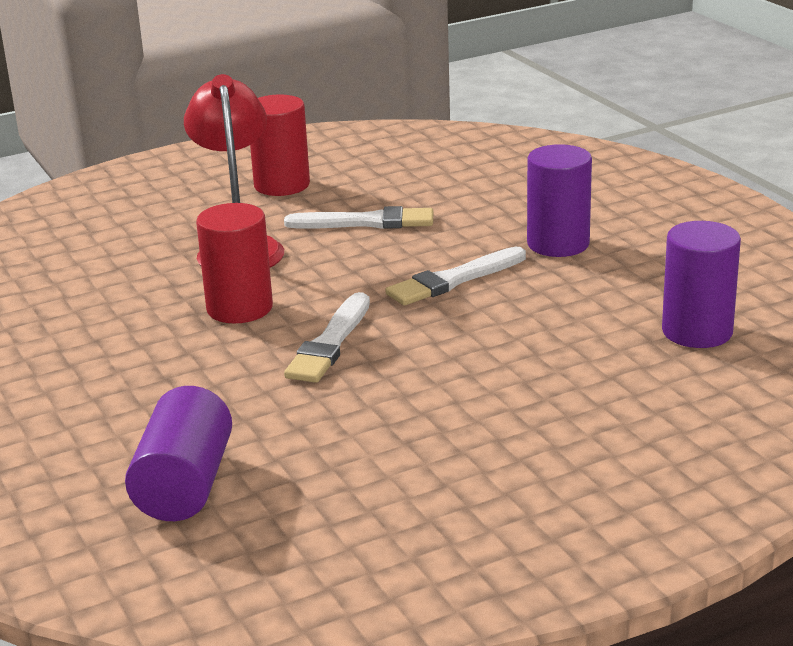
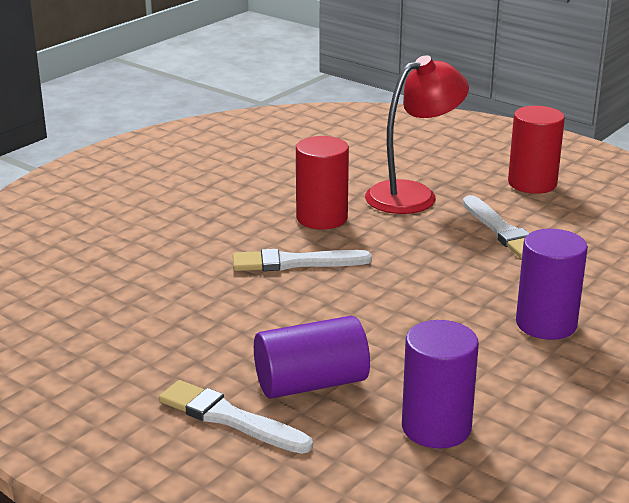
camera: 65 degrees right, 0 degrees up
purple cylinder [125,386,232,521] -> purple cylinder moved to [254,316,370,399]
white brush [385,247,526,306] -> white brush moved to [159,380,313,454]

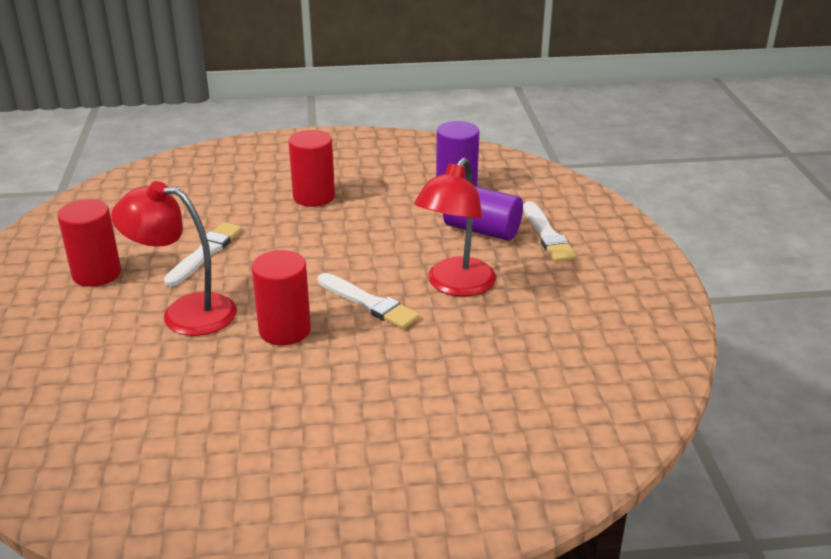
camera: 135 degrees left, 5 degrees up
purple cylinder [516,229,588,340] -> red cylinder [289,130,335,207]
none -> red lamp [414,158,496,296]

